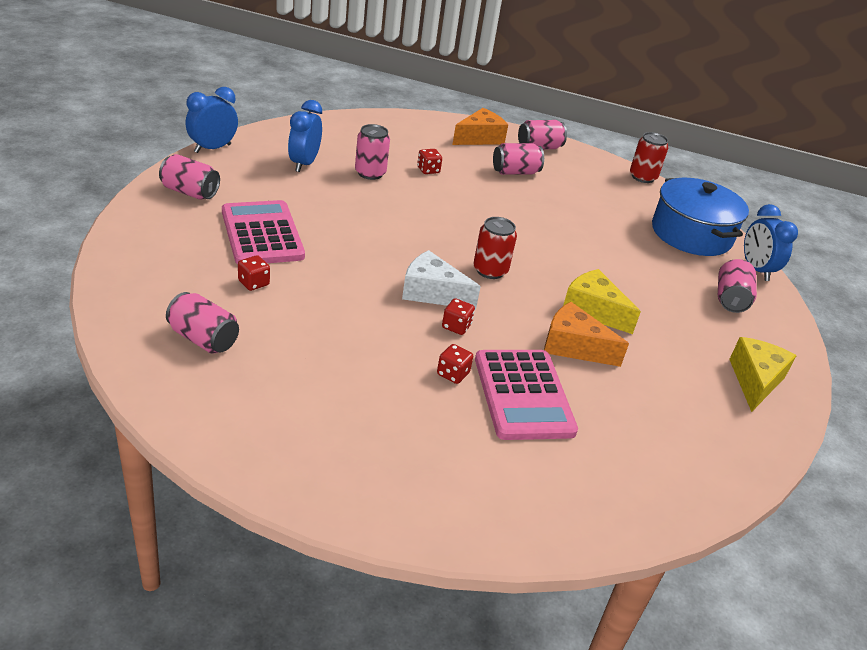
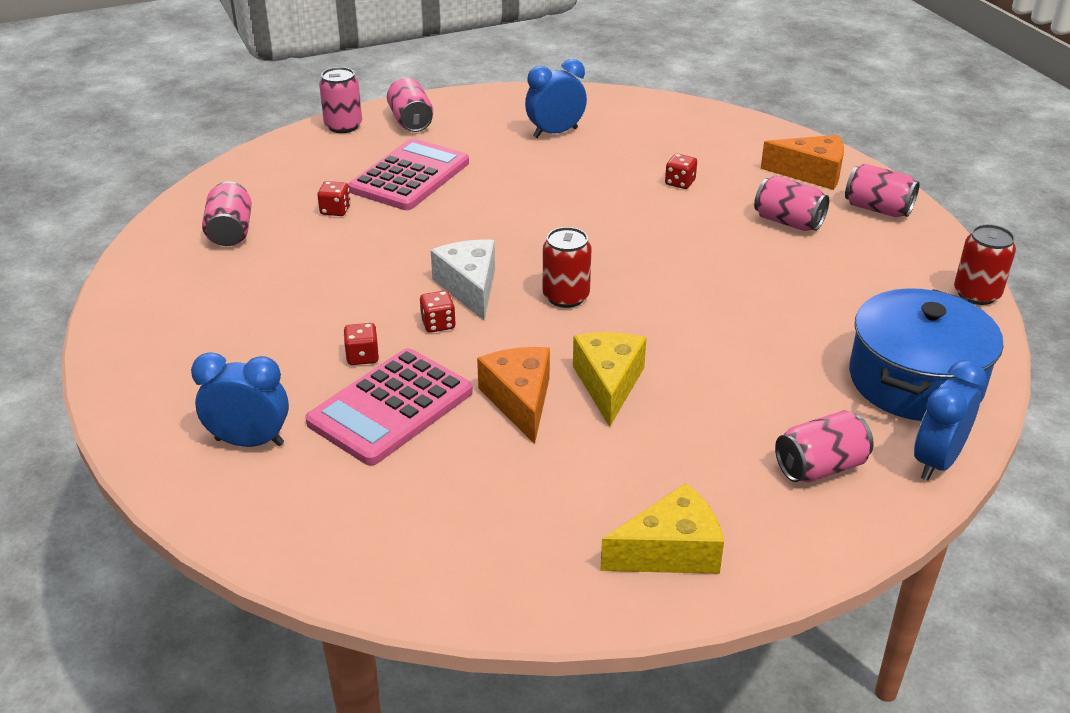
camera: 55 degrees right, 0 degrees up
blue clock [185,87,238,153] -> blue clock moved to [191,352,289,447]
pink can [355,124,390,180] -> pink can moved to [319,67,362,133]

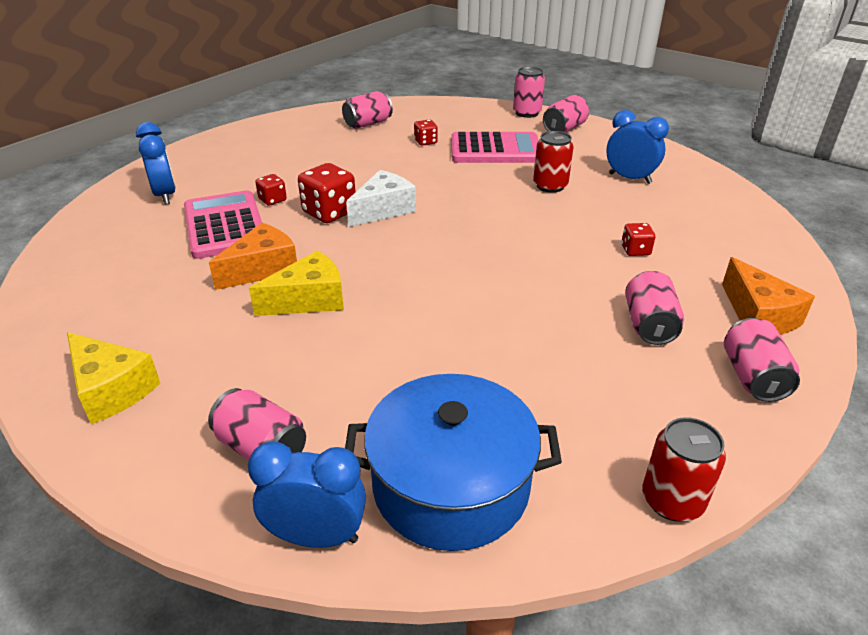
camera: 60 degrees right, 0 degrees up
pink calculator [305,348,473,466] -> pink calculator turned 60 degrees clockwise [184,190,262,259]
red dice [420,291,456,333] -> red dice [298,163,355,223], size x1.83
red can [543,227,592,308] -> red can moved to [533,131,574,193]

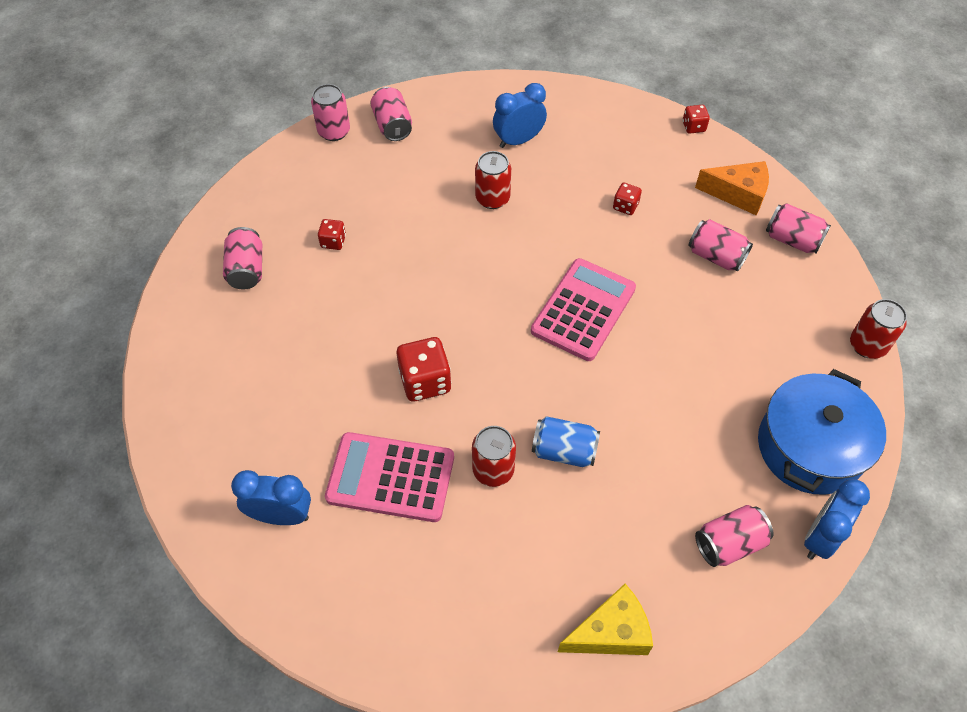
camera: 60 degrees left, 20 degrees up
orange cheese [209,223,297,290] -> red can [472,426,516,487]
yellow cheese [249,250,344,316] -> blue can [532,416,600,467]
red dice [255,174,287,206] -> red dice moved to [683,105,710,134]
white cheese [346,170,416,227] -> none
pink calculator [451,132,539,163] -> pink calculator moved to [531,258,636,361]

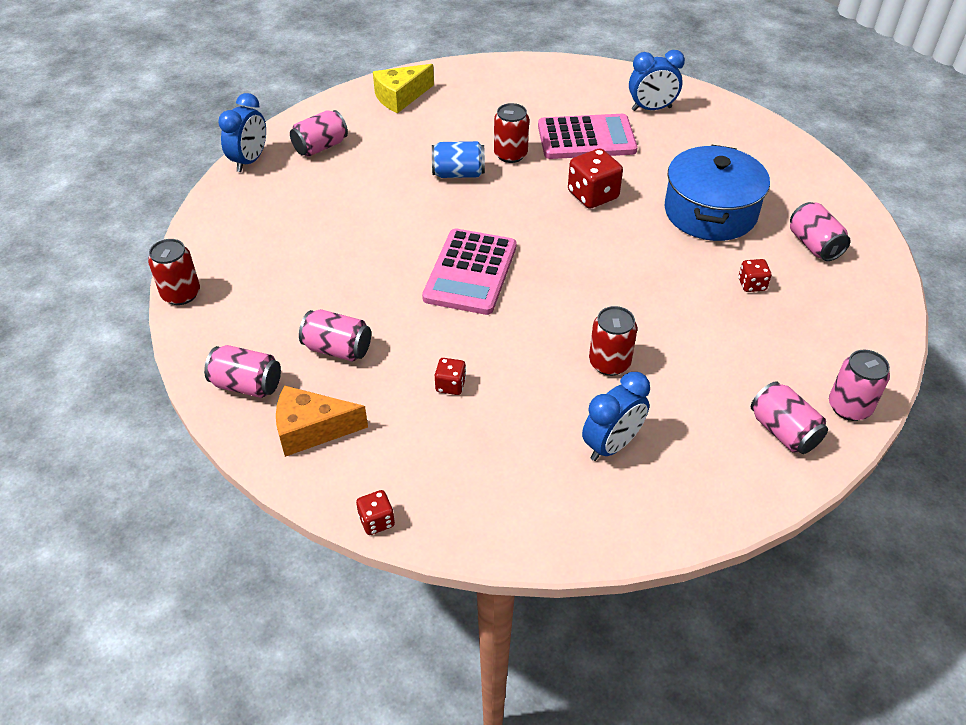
camera: 165 degrees right, 10 degrees down
blue pot [758,369,886,495] -> blue pot moved to [665,145,770,241]

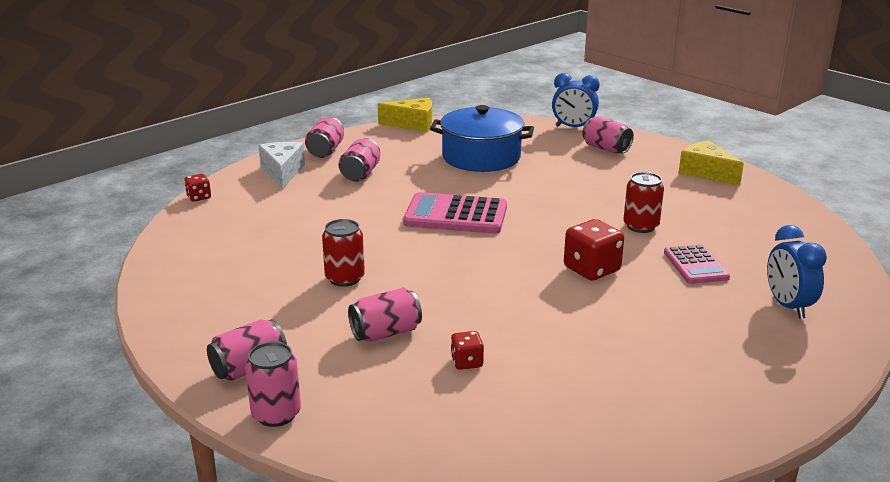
camera: 85 degrees right, 20 degrees down
red can [148,239,200,305] -> yellow cheese [378,98,432,132]
orange cheese [276,386,368,457] -> white cheese [258,142,305,189]
blue can [432,141,485,178] -> none
red dice [435,358,466,395] -> none
pink calculator [538,114,638,159] -> pink calculator [664,244,730,284], size x0.62
blue clock [582,372,650,461] -> none
blue pot [665,145,770,241] -> blue pot moved to [430,105,534,172]
pink can [790,202,851,261] -> pink can moved to [348,288,422,342]

